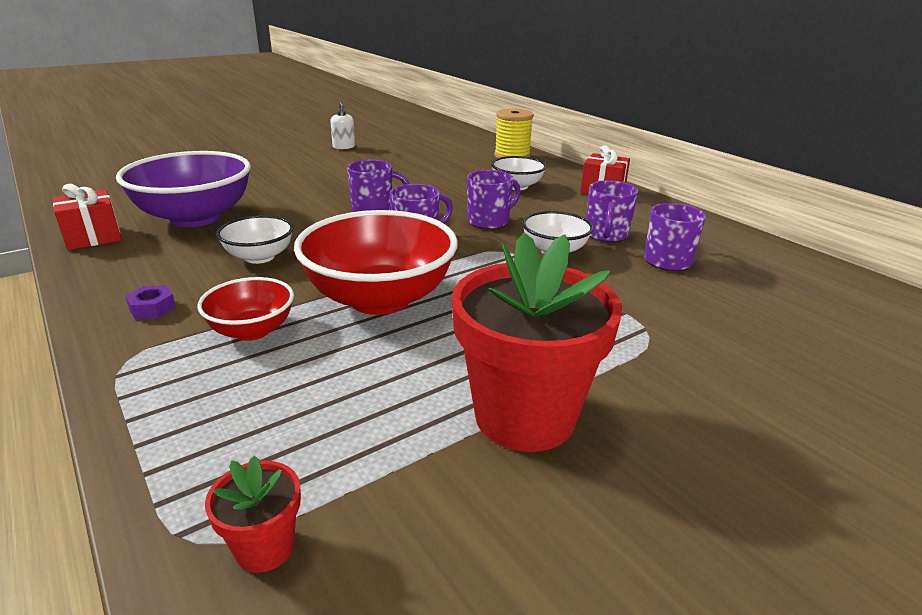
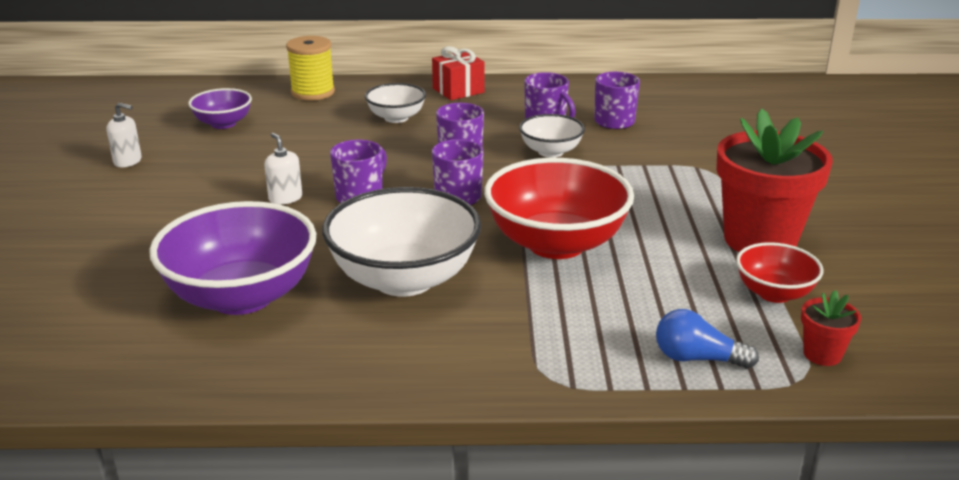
camera: 55 degrees left, 0 degrees up
red gift [53,184,122,250] -> none
purple nut [125,285,176,319] -> none
red bowl [197,277,294,341] -> red bowl moved to [736,242,824,303]
white bowl [216,215,294,264] -> white bowl [322,187,481,297], size x1.89
none -> purple bowl [188,88,252,129]
none -> white soap dispenser [264,133,302,205]
none -> blue light bulb [656,309,759,369]

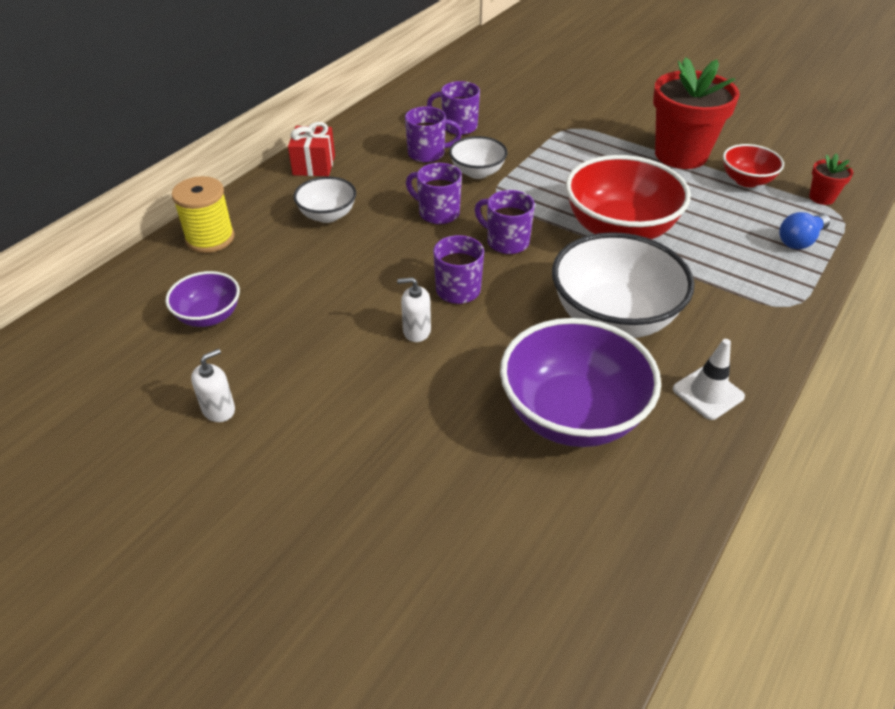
camera: 55 degrees left, 15 degrees up
none -> white traffic cone [673,339,745,420]

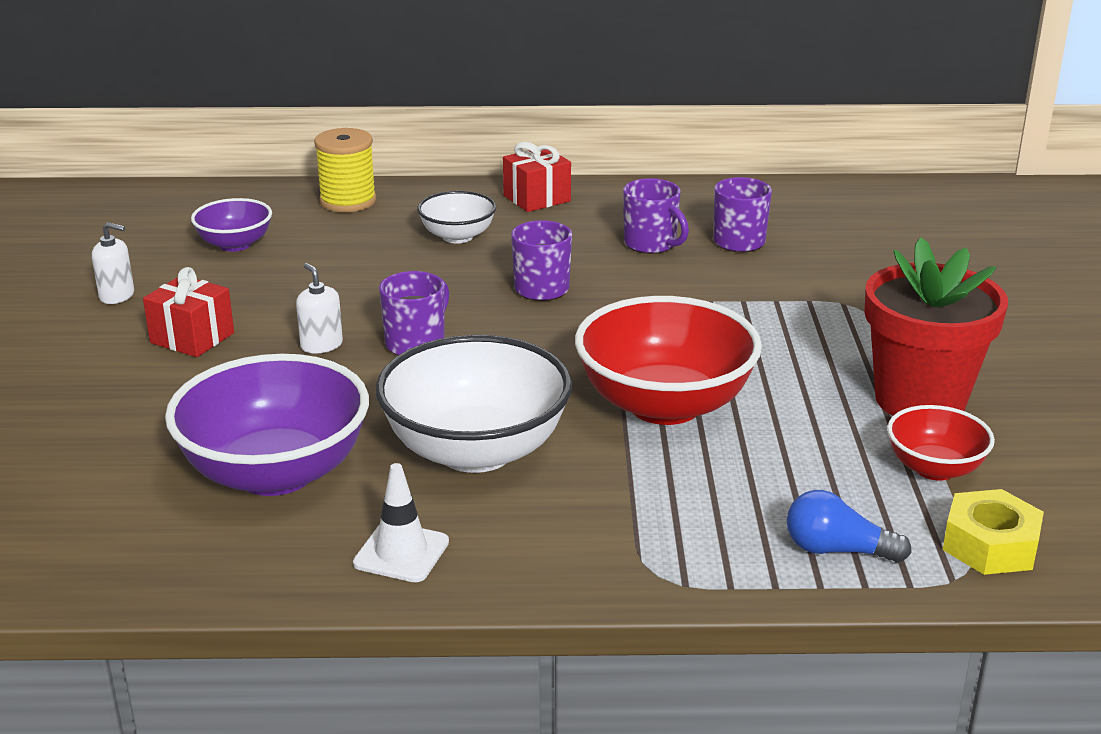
camera: 55 degrees right, 15 degrees down
white bowl [449,136,508,179] -> none
purple mug [474,190,535,255] -> none
red flower pot [809,153,853,205] -> yellow nut [943,489,1044,575]
none -> red gift [143,267,234,357]

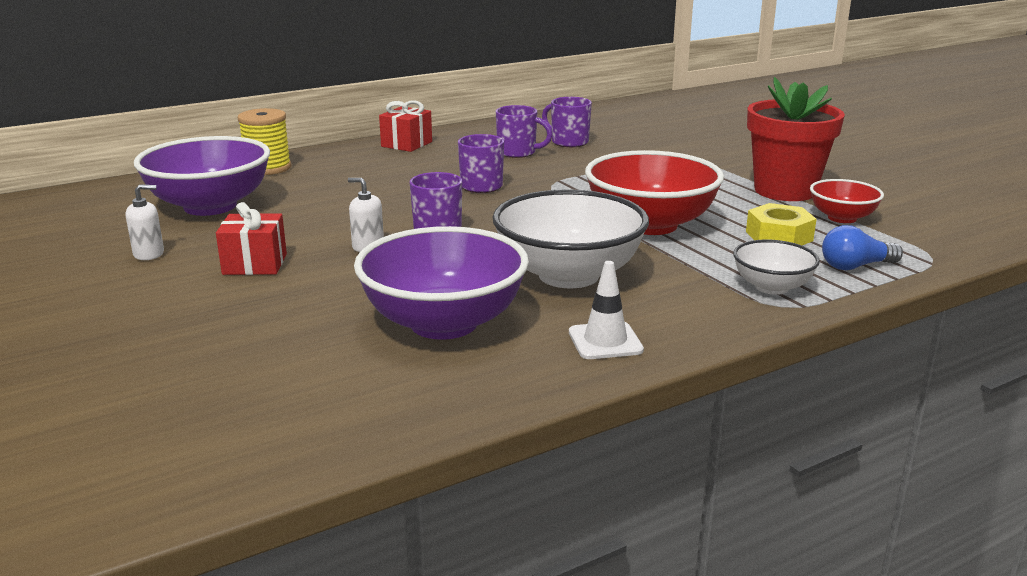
camera: 30 degrees left, 5 degrees down
purple bowl [191,198,272,252] -> purple bowl [134,136,270,216], size x1.89
white bowl [417,191,496,243] -> white bowl moved to [733,240,820,295]
yellow nut [943,489,1044,575] -> yellow nut moved to [746,203,816,245]

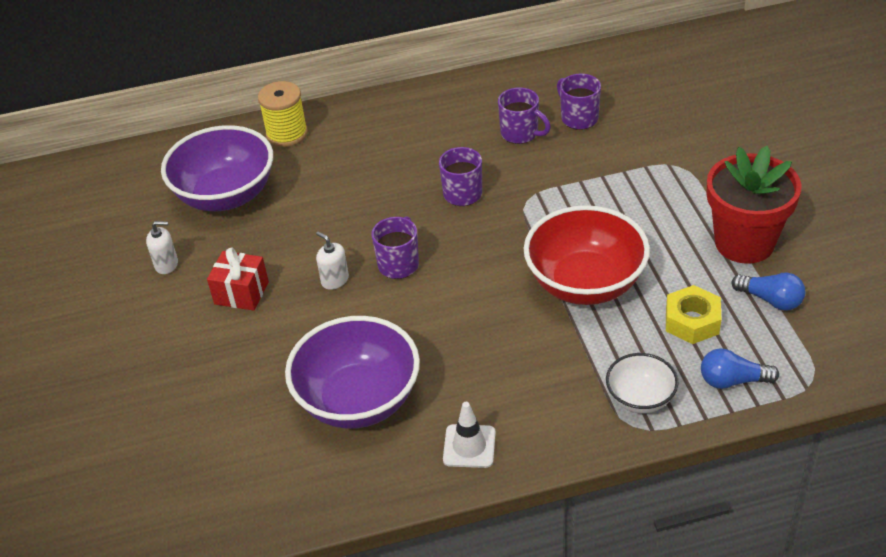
camera: 20 degrees right, 20 degrees up
red gift [379,101,432,152] -> none
white bowl [492,189,649,288] -> none
red bowl [810,179,884,223] -> blue light bulb [732,273,805,311]

